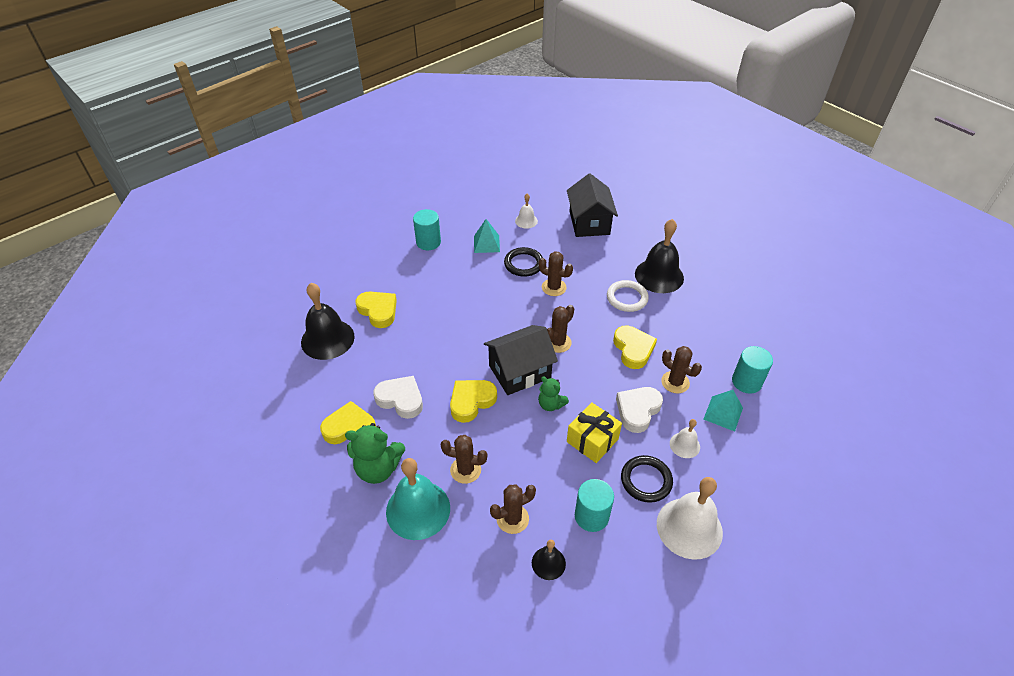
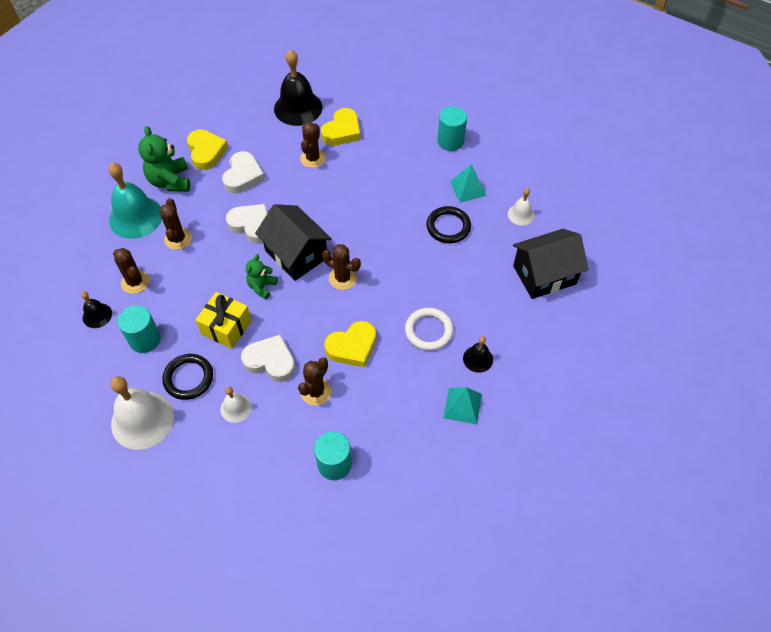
camera: 75 degrees right, 10 degrees up
yellow heart [450,380,497,423] -> white heart [226,204,267,244]
brown cactus [539,251,573,296] -> brown cactus moved to [300,122,326,168]
black bell [635,219,684,293] -> black bell [463,336,493,373], size x0.51
turquoise pyramid [703,390,743,431] -> turquoise pyramid moved to [443,387,482,425]

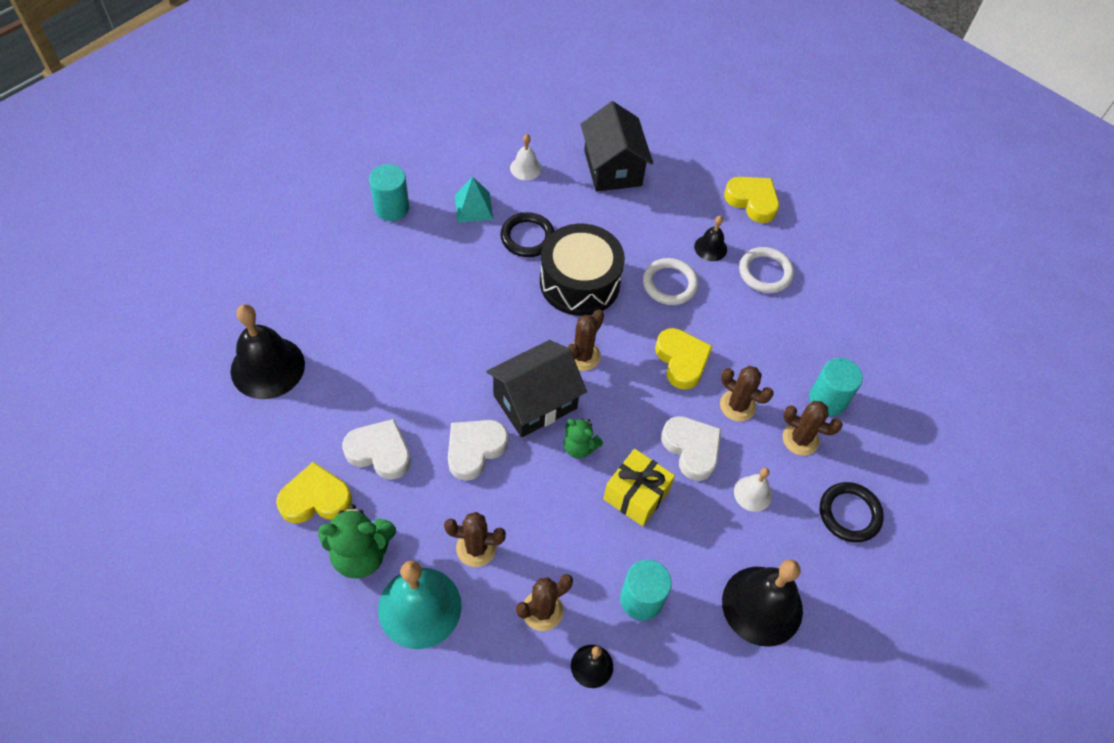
camera: 85 degrees left, 0 degrees up
white bell [111,376,174,450] -> black bell [722,560,803,647]
black ring [162,354,213,400] -> black ring moved to [820,482,884,543]
white heart [241,335,295,382] -> white heart turned 120 degrees clockwise [661,416,721,481]
brown cactus [300,122,326,168] -> brown cactus moved to [783,401,843,456]
yellow heart [321,108,360,145] -> yellow heart moved to [724,177,779,223]
turquoise pyramid [443,387,482,425] -> white ring [739,247,794,293]
none -> black drum [540,224,625,316]

